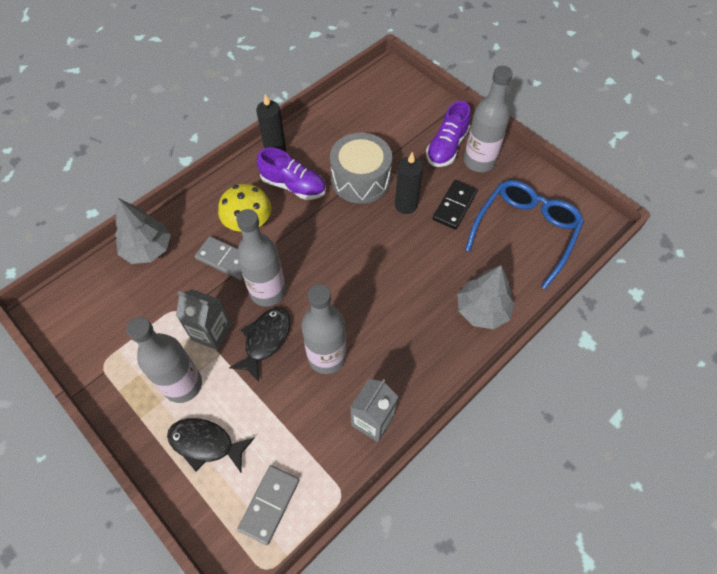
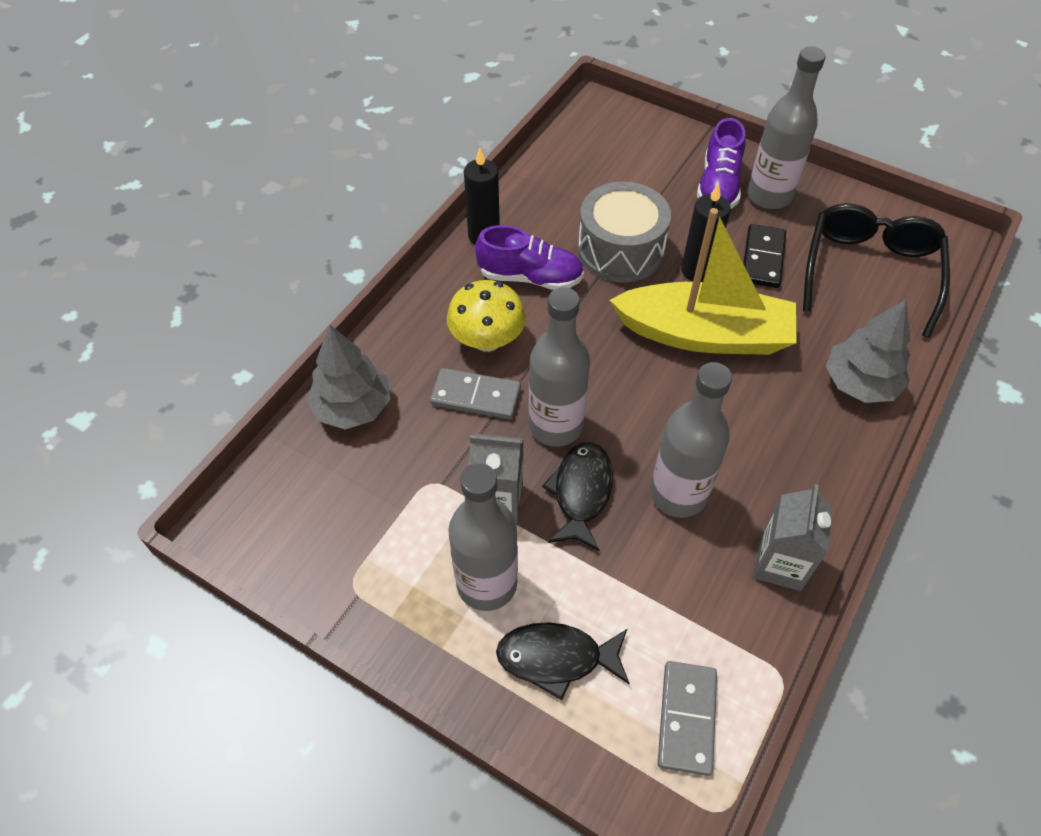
camera: 15 degrees left, 5 degrees down
blue glasses [465,180,584,289] -> black glasses [803,203,950,338]
none -> yellow boat [610,208,797,355]

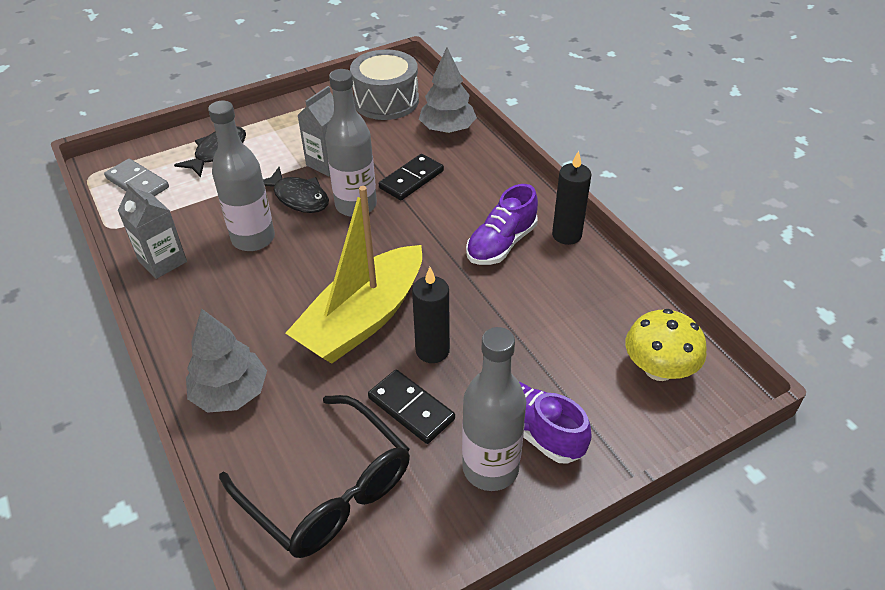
camera: 120 degrees right, 10 degrees down
grey domino [430,368,521,420] -> black domino [379,154,444,200]
yellow mushroom [447,280,526,352] -> yellow mushroom moved to [625,309,707,381]
grey bottle [448,463,518,611] -> none
grey drum [578,182,671,283] -> grey drum moved to [350,50,419,120]

